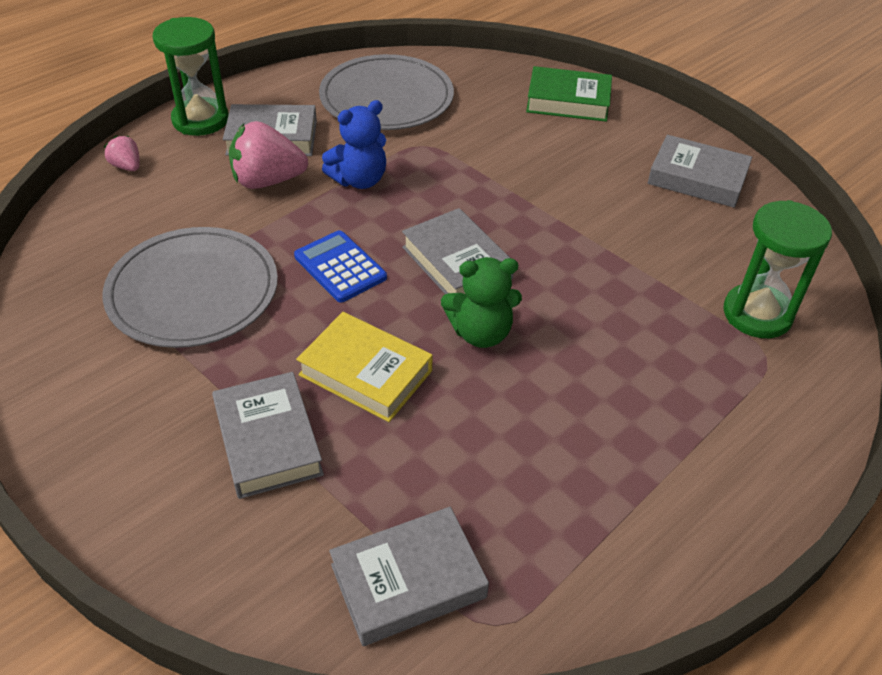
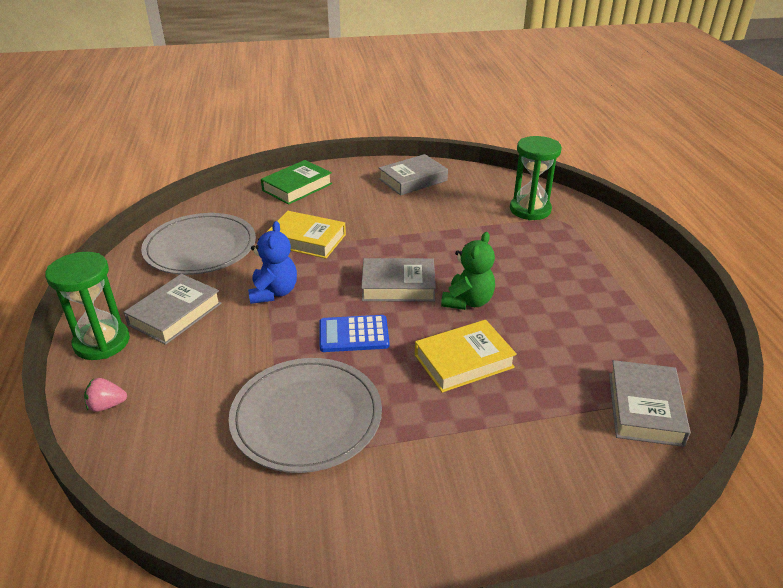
camera: 55 degrees left, 10 degrees down
grey book [212,372,324,499] -> none
pink strawberry [229,121,308,189] -> none
none -> yellow book [267,211,346,259]

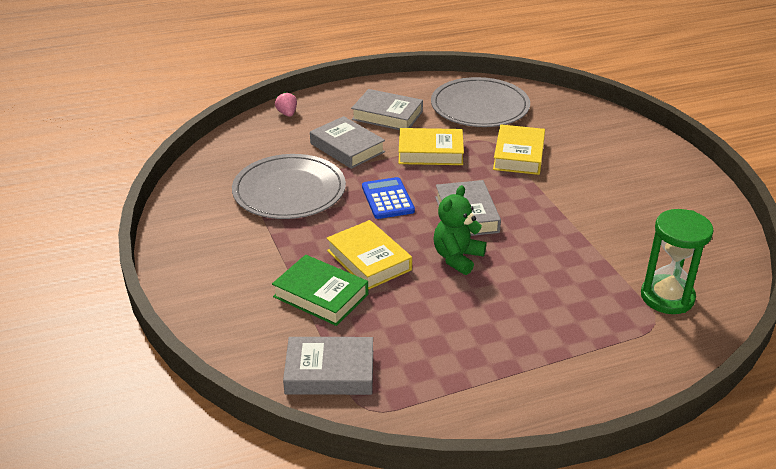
camera: 80 degrees right, 0 degrees up
green hourglass [45,252,130,360] -> none
blue teddy bear [248,221,297,304] -> yellow book [398,128,464,165]
green book [261,160,332,205] -> green book moved to [272,255,368,326]
grey book [379,154,448,195] -> grey book moved to [310,116,385,169]
green teddy bear [441,232,495,310] -> green teddy bear turned 105 degrees clockwise [434,185,486,275]

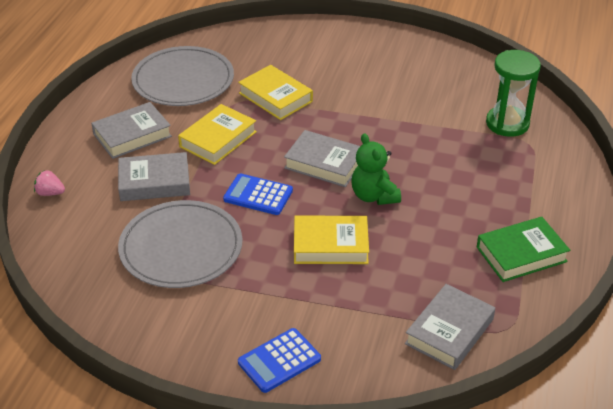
camera: 55 degrees left, 5 degrees up
green book [272,255,368,326] -> green book moved to [477,217,570,282]
none -> blue calculator [238,328,321,393]

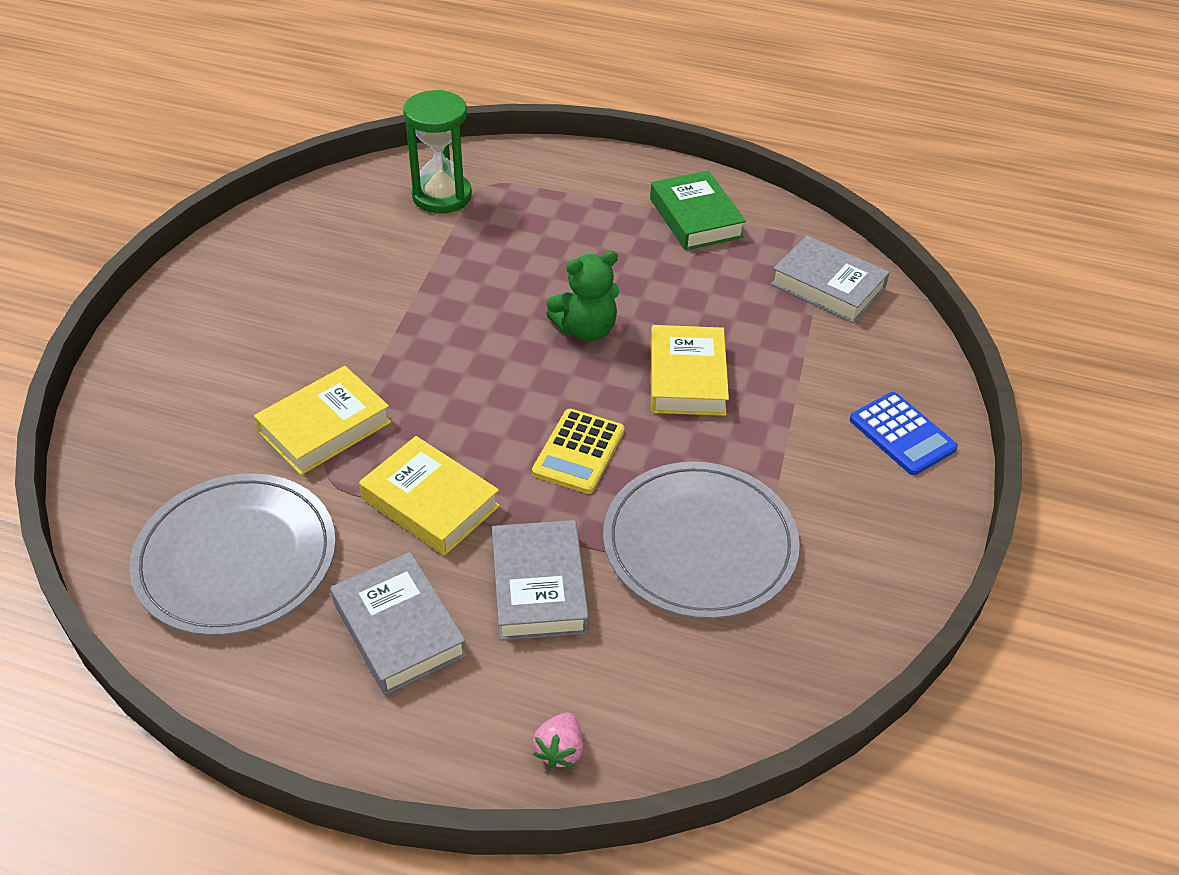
camera: 90 degrees left, 5 degrees up
blue calculator [223,173,293,215] -> yellow calculator [532,409,625,494]
grey book [284,130,360,187] -> none

